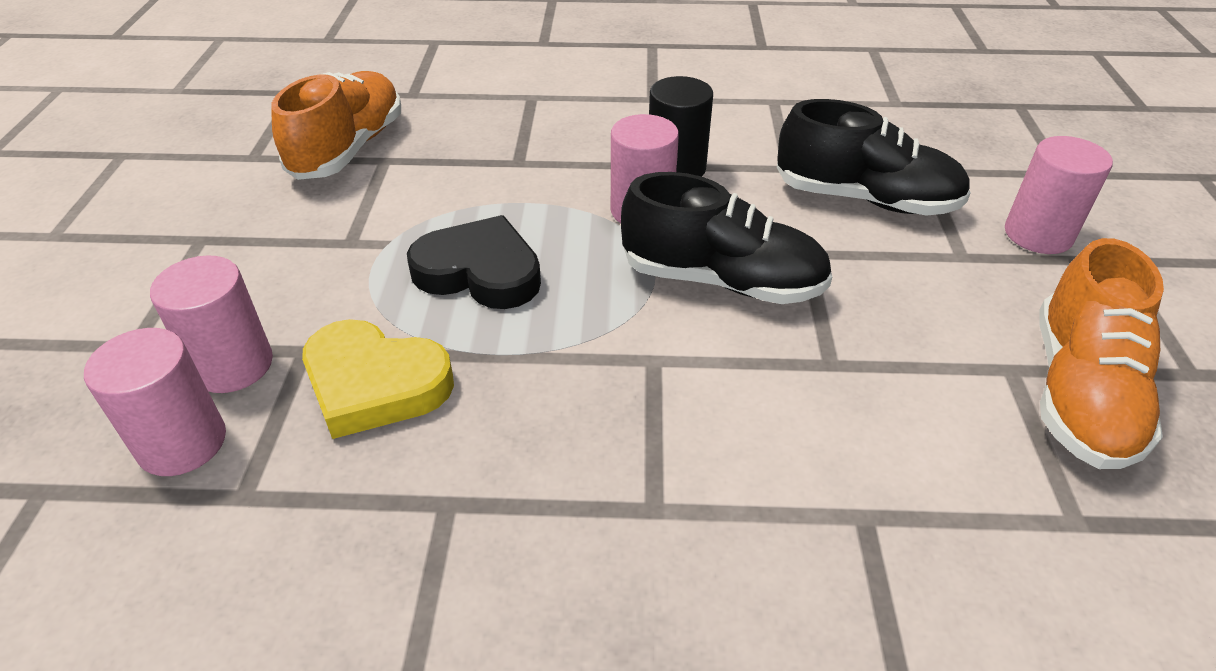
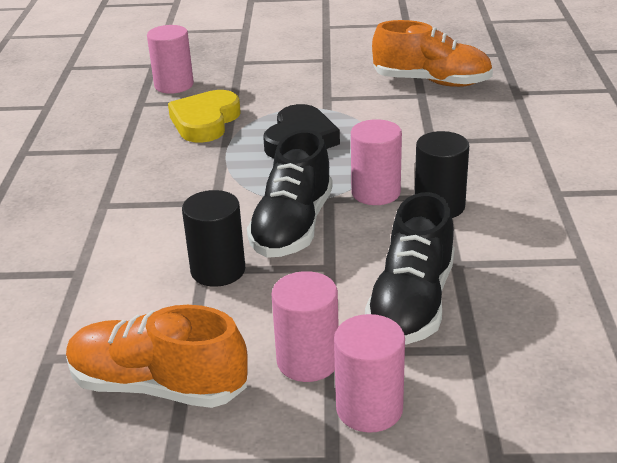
camera: 90 degrees right, 10 degrees down
pink cylinder [150,255,273,393] -> pink cylinder moved to [272,271,339,382]
none -> black cylinder [182,190,245,287]

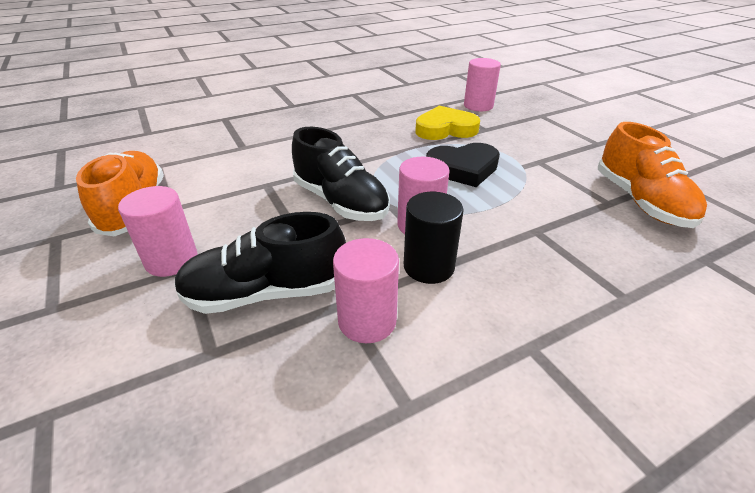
camera: 60 degrees right, 5 degrees up
black cylinder [182,190,245,287] -> none
black shoe [247,130,333,258] -> black shoe turned 120 degrees counterclockwise [292,127,390,221]
pink cylinder [334,314,405,433] -> pink cylinder moved to [333,238,399,343]

